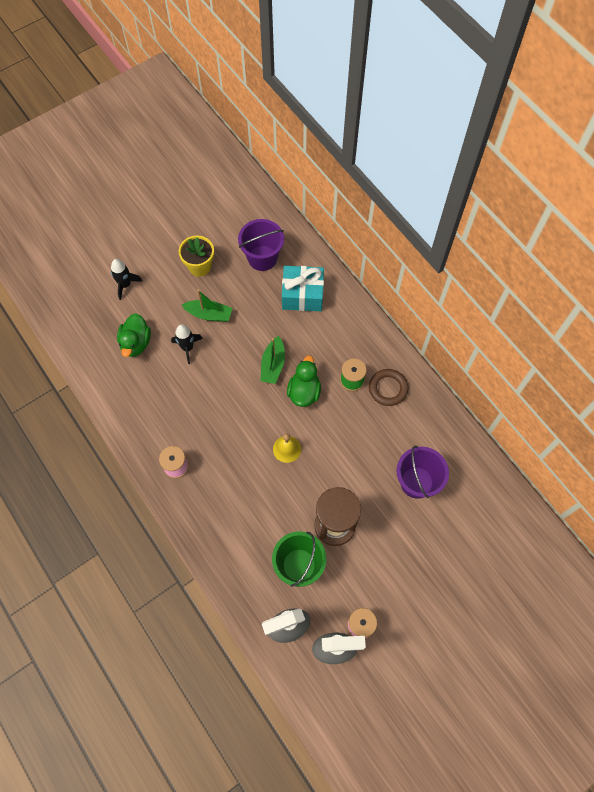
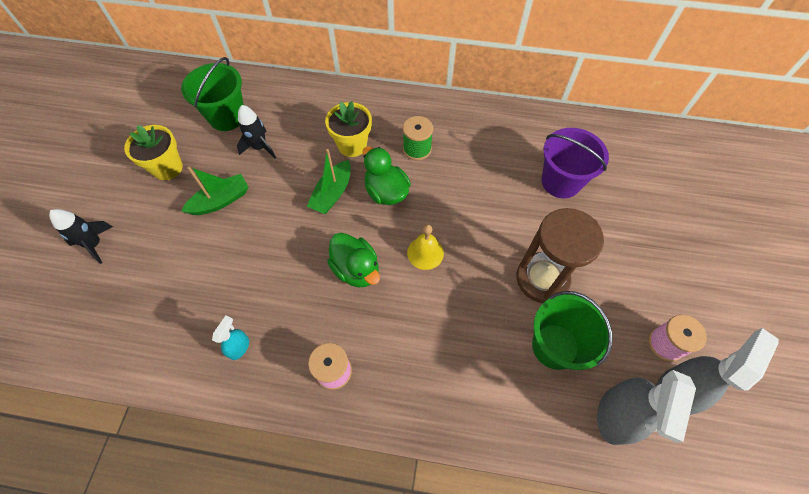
camera: 45 degrees left, 5 degrees down
green duck [117,313,151,357] -> green duck moved to [327,233,380,287]
black rocket [171,324,203,364] -> black rocket moved to [237,105,276,159]
purple bucket [238,219,284,271] -> green bucket [181,57,244,131]
green boat [261,336,285,384] -> green boat turned 60 degrees clockwise [307,149,351,214]
turquoise gift [282,266,324,311] -> none
brown ring [369,369,408,406] -> none
none -> turquoise spray bottle [212,316,249,360]
none -> yellow flower pot [325,101,372,157]

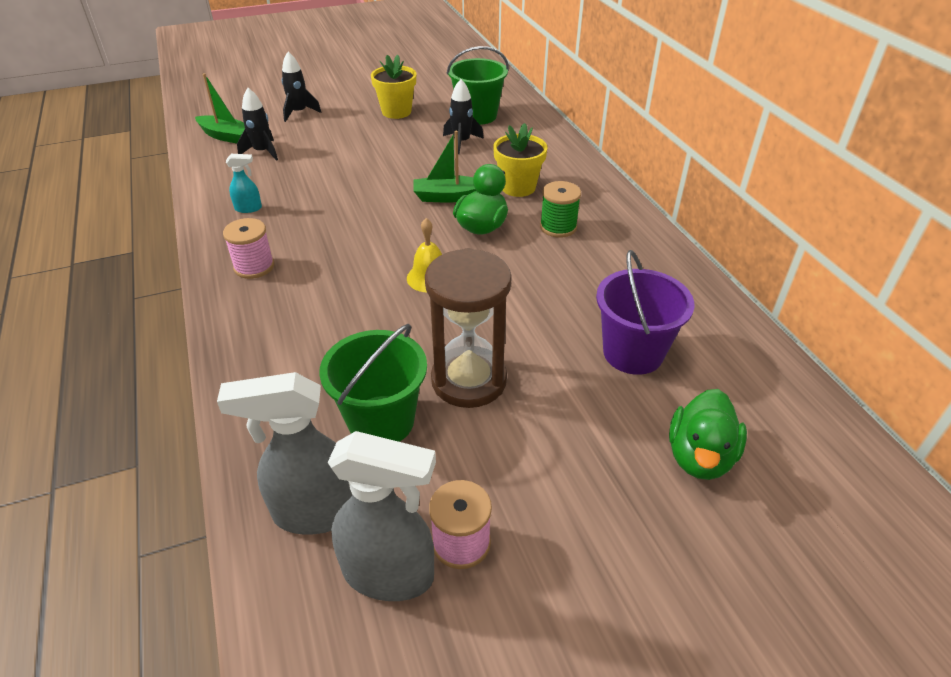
camera: 60 degrees right, 20 degrees down
green boat [181,167,249,215] -> green boat moved to [195,73,245,144]
green duck [327,233,380,287] -> green duck moved to [669,389,747,480]
none -> black rocket [237,88,278,161]

